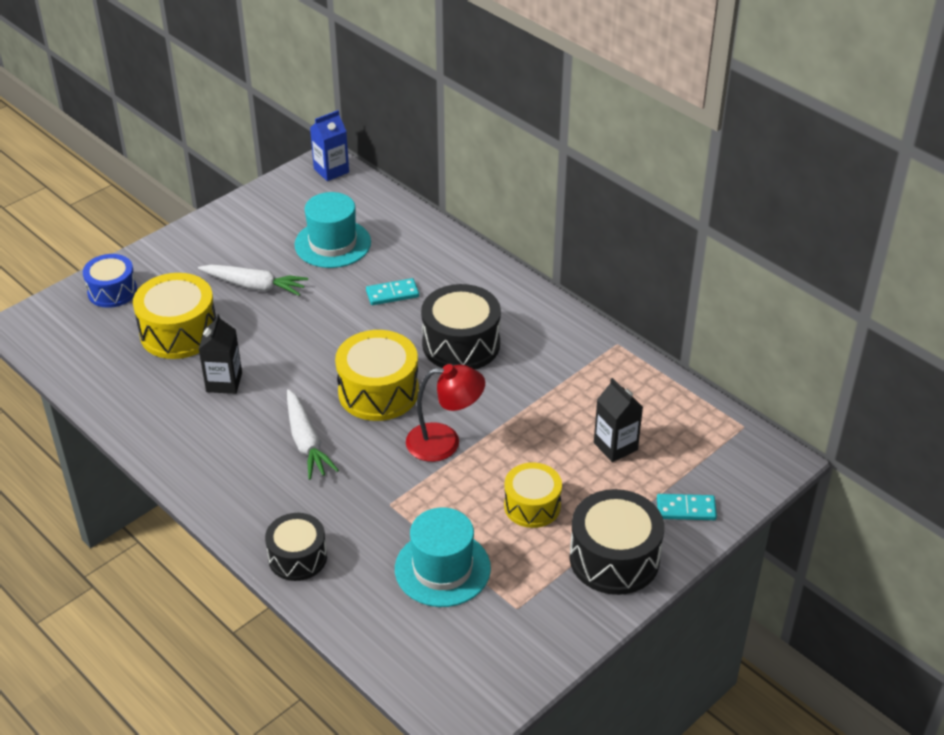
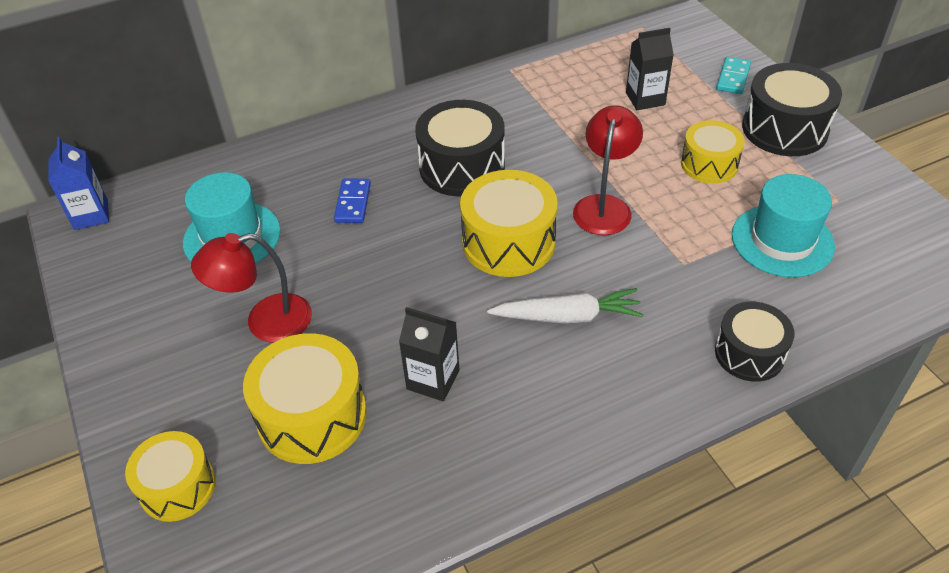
camera: 70 degrees left, 5 degrees up
blue drum [83,254,137,308] -> yellow drum [125,431,216,522]
white carrot [198,265,308,296] -> red lamp [191,233,312,343]
turquoise domino [366,278,419,305] -> blue domino [334,179,371,223]

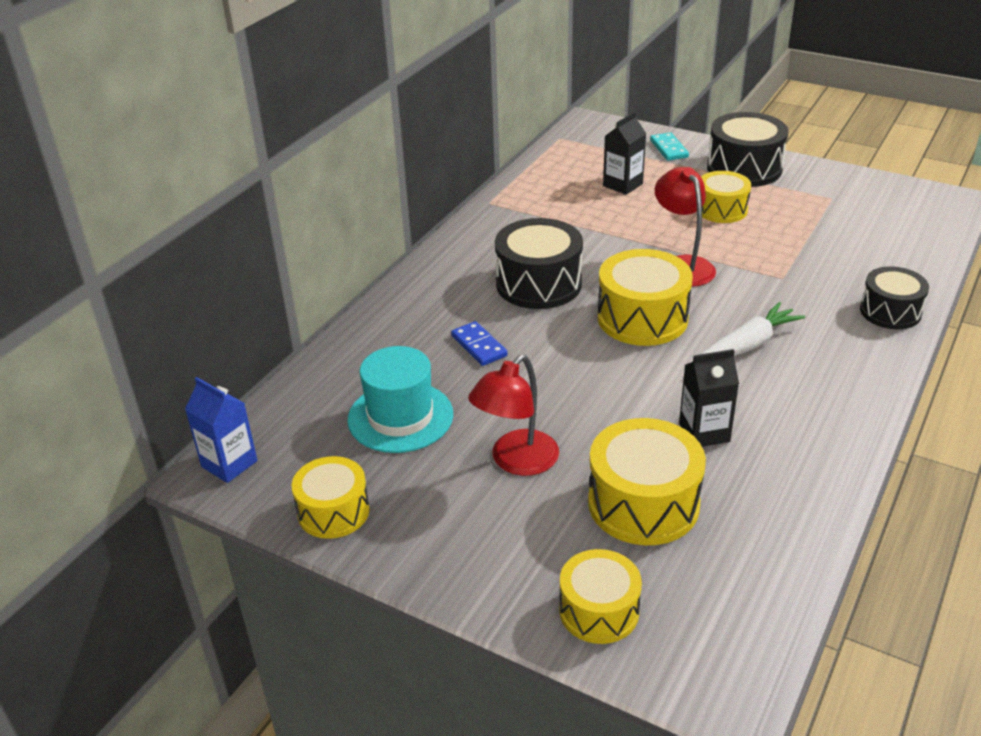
camera: 35 degrees left, 10 degrees down
turquoise hat [732,174,835,277] -> none
none -> yellow drum [292,456,370,539]

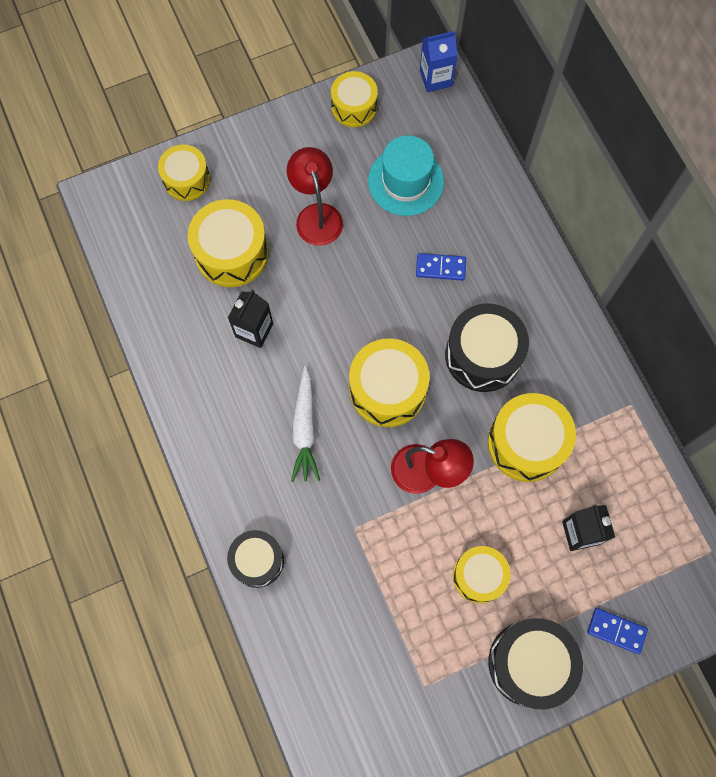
camera: 125 degrees right, 35 degrees up
turquoise domino [650,132,689,161] -> blue domino [587,608,648,654]
none -> yellow drum [488,393,576,482]

